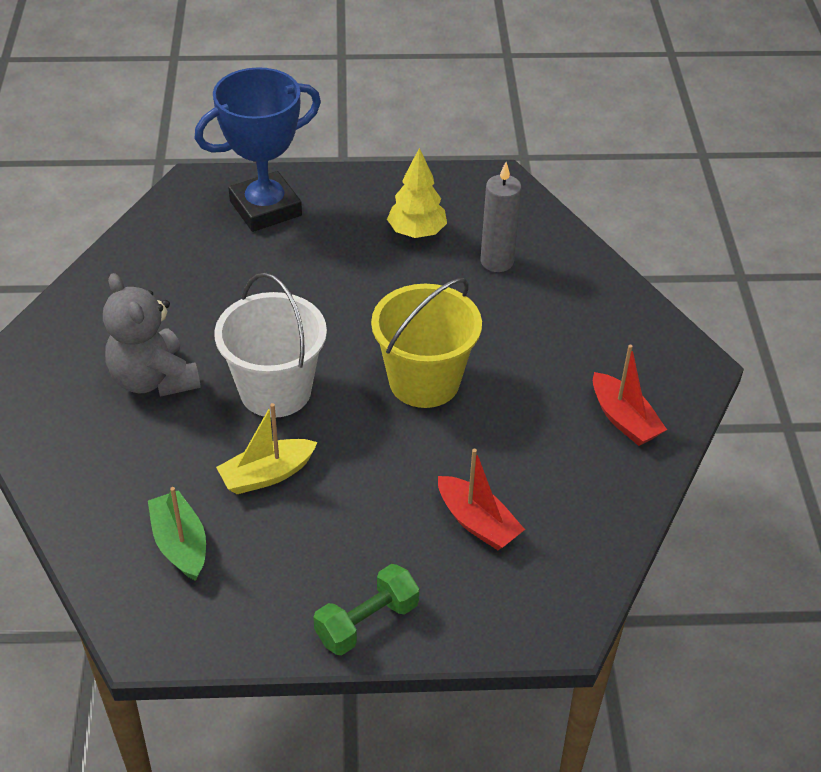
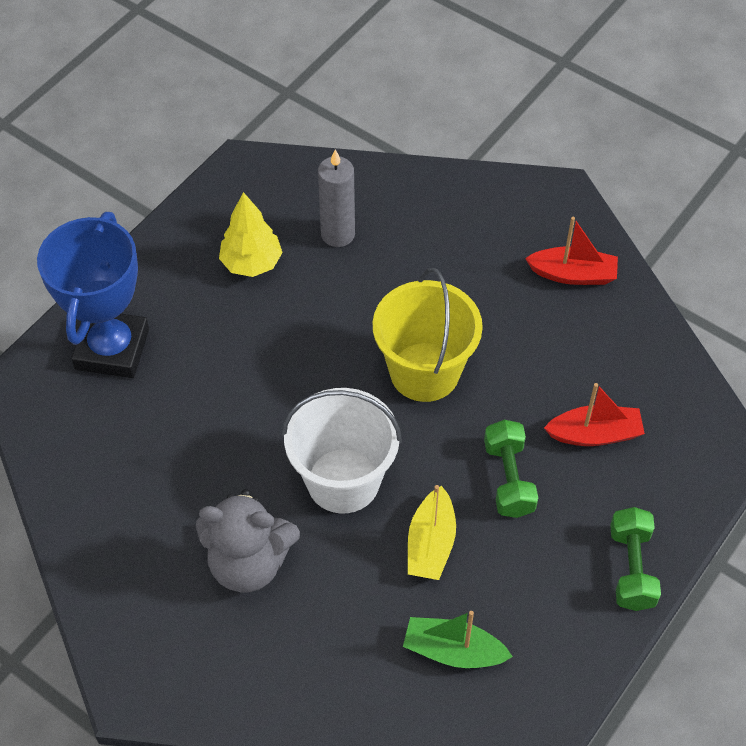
camera: 50 degrees left, 10 degrees up
none -> green dumbbell [484,420,538,518]

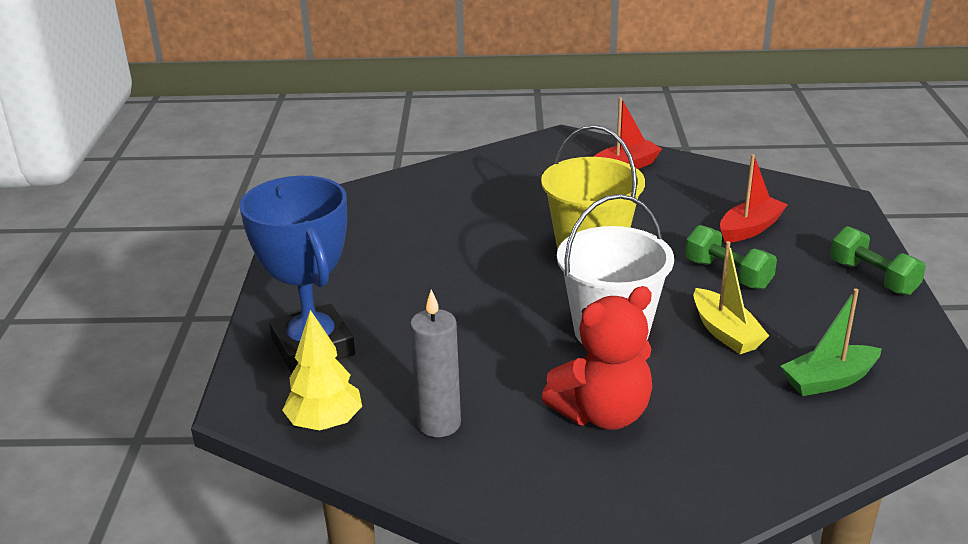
camera: 35 degrees left, 25 degrees down
grey teddy bear [196,489,300,593] -> red teddy bear [542,286,652,430]
yellow tree [219,192,283,277] -> yellow tree moved to [282,310,362,430]
grey candle [318,149,355,247] -> grey candle moved to [410,289,461,437]

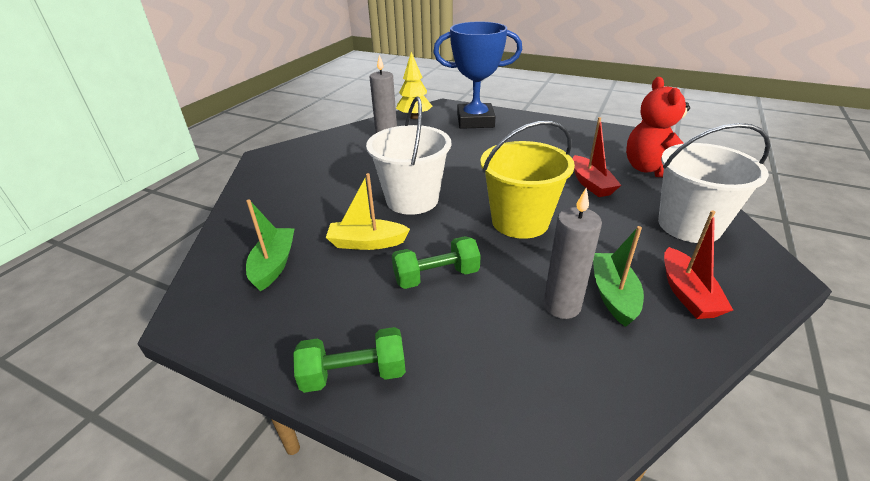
camera: 115 degrees right, 5 degrees up
red teddy bear [542,286,652,430] -> red teddy bear moved to [626,77,690,177]
red boat [720,154,788,243] -> red boat moved to [572,117,621,197]
none -> grey candle [543,188,602,319]
none -> green boat [593,226,644,327]
none -> white bucket [658,123,770,243]

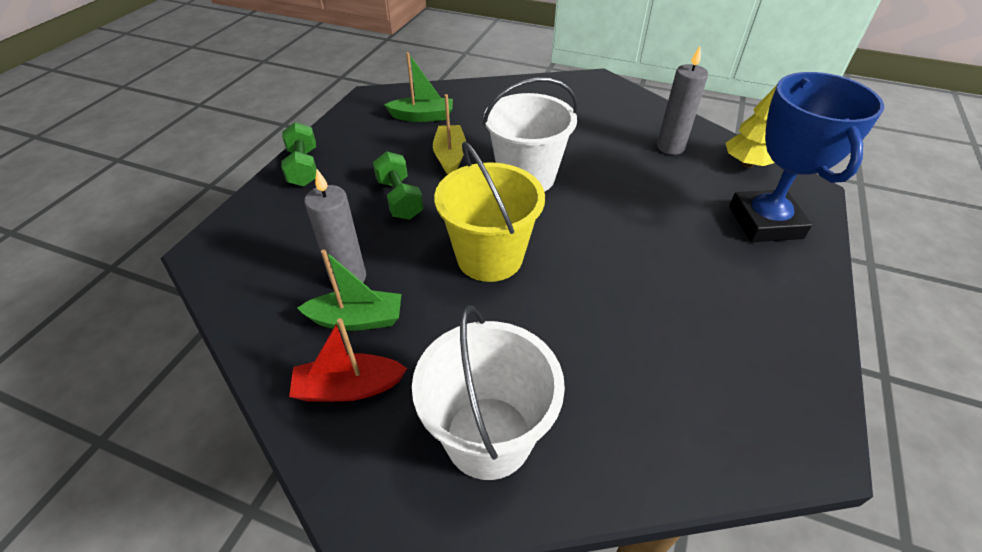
camera: 85 degrees right, 10 degrees up
red boat [572,117,621,197] -> none
red teddy bear [626,77,690,177] -> none

